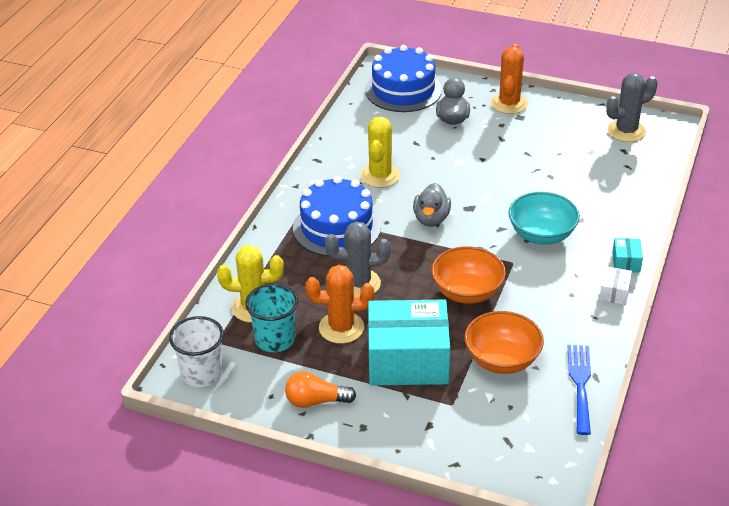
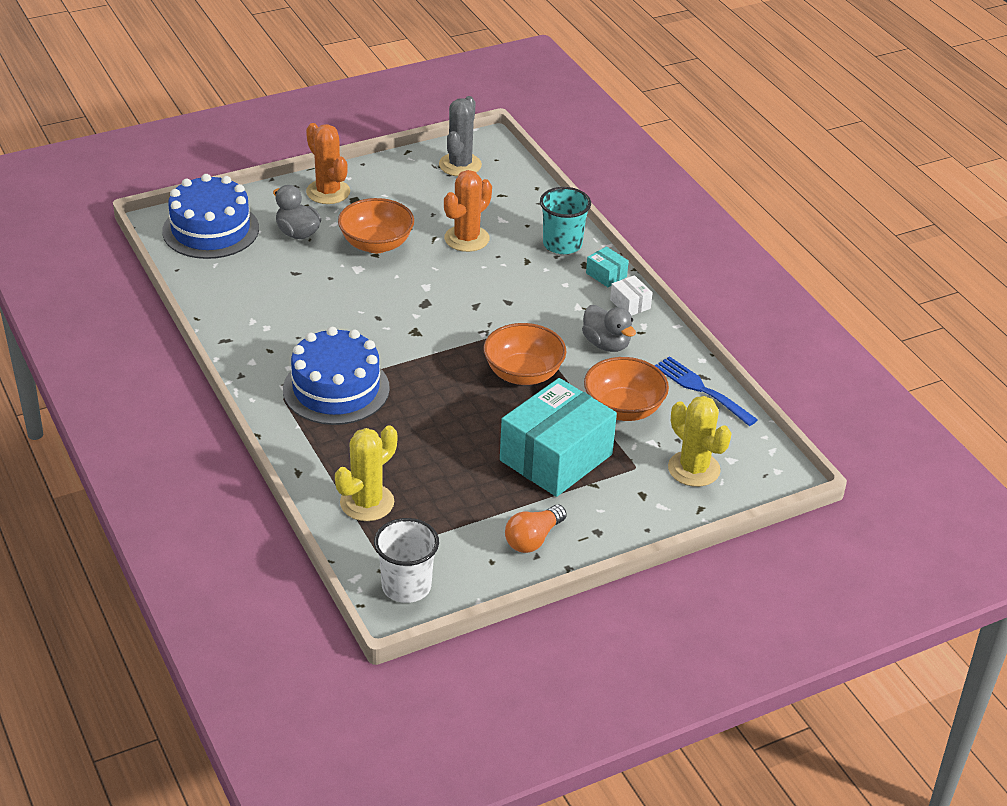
camera: 50 degrees left, 0 degrees up
turquoise cup [245,283,298,352] -> turquoise cup moved to [540,187,591,254]
orange cactus [306,265,374,344] -> orange cactus moved to [444,170,492,252]
grey cactus [325,222,391,297] -> none
yellow cactus [361,117,400,188] -> yellow cactus moved to [668,396,732,487]
grey duck [413,183,451,227] -> grey duck moved to [582,305,636,352]
turquoise bowl [508,192,580,245] -> none
none -> orange bowl [338,198,414,253]

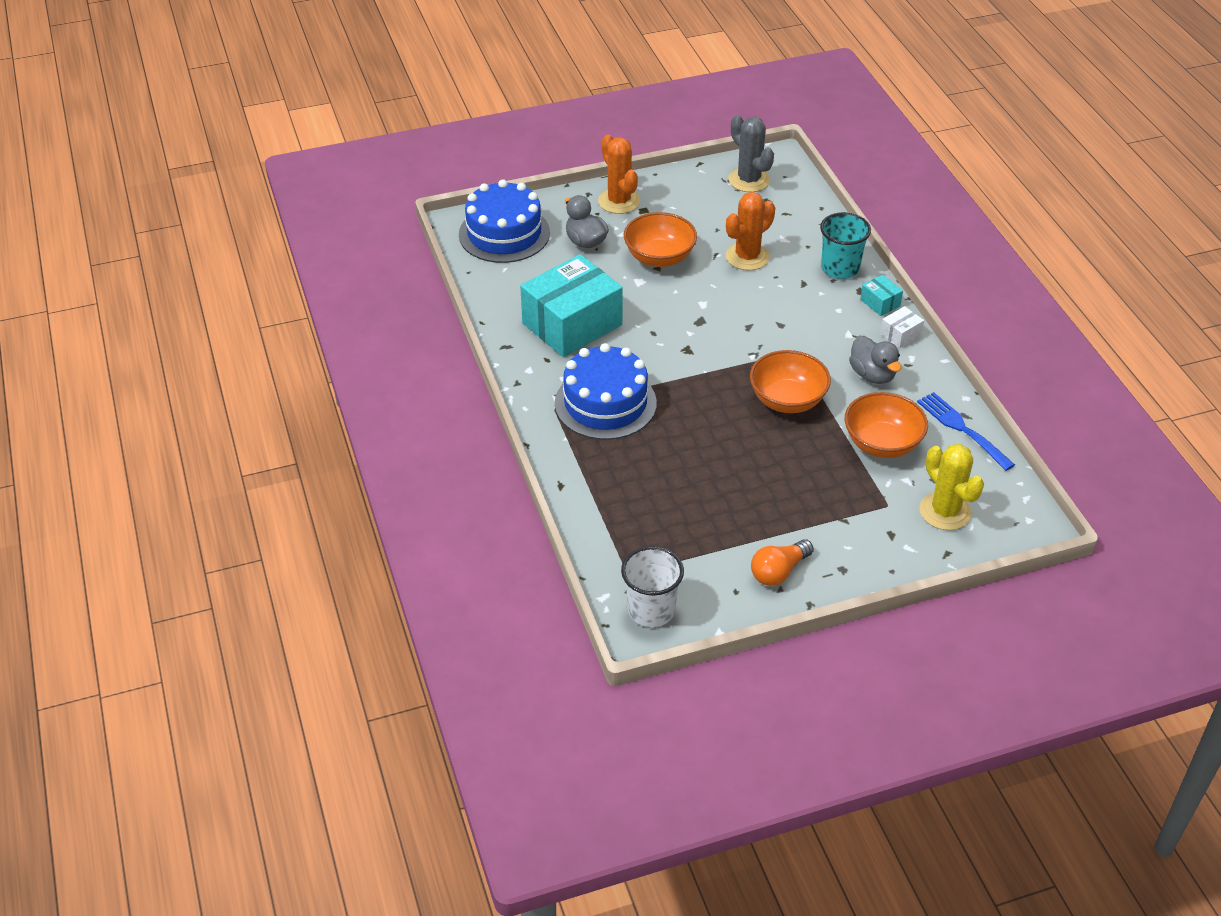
camera: 10 degrees right, 5 degrees up
yellow cactus [335,425,397,521] -> none
grey cactus [439,96,482,176] -> grey cactus turned 60 degrees counterclockwise [729,115,774,192]
turquoise box [500,378,617,497] -> turquoise box moved to [520,254,623,357]
white box [610,275,653,316] -> white box turned 75 degrees clockwise [880,306,924,348]

